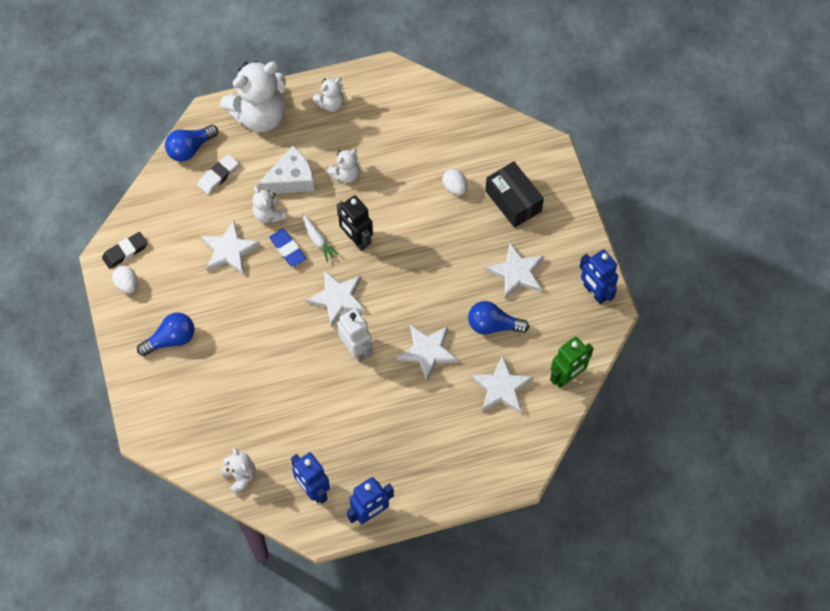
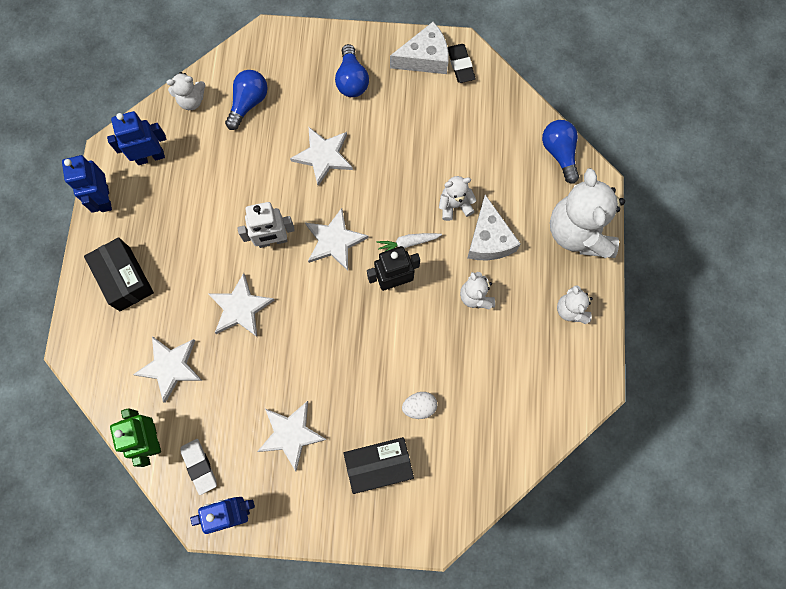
camera: 110 degrees right, 10 degrees up
white egg [112,266,138,293] -> white cheese [390,22,449,74]
white eraser [198,154,239,194] -> white eraser moved to [181,439,217,495]
white star [201,221,261,275] -> white star moved to [290,127,353,186]
blue eraser [269,229,306,267] -> none
blue light bulb [468,301,529,334] -> blue light bulb moved to [225,70,268,130]
none -> black box [84,237,154,311]

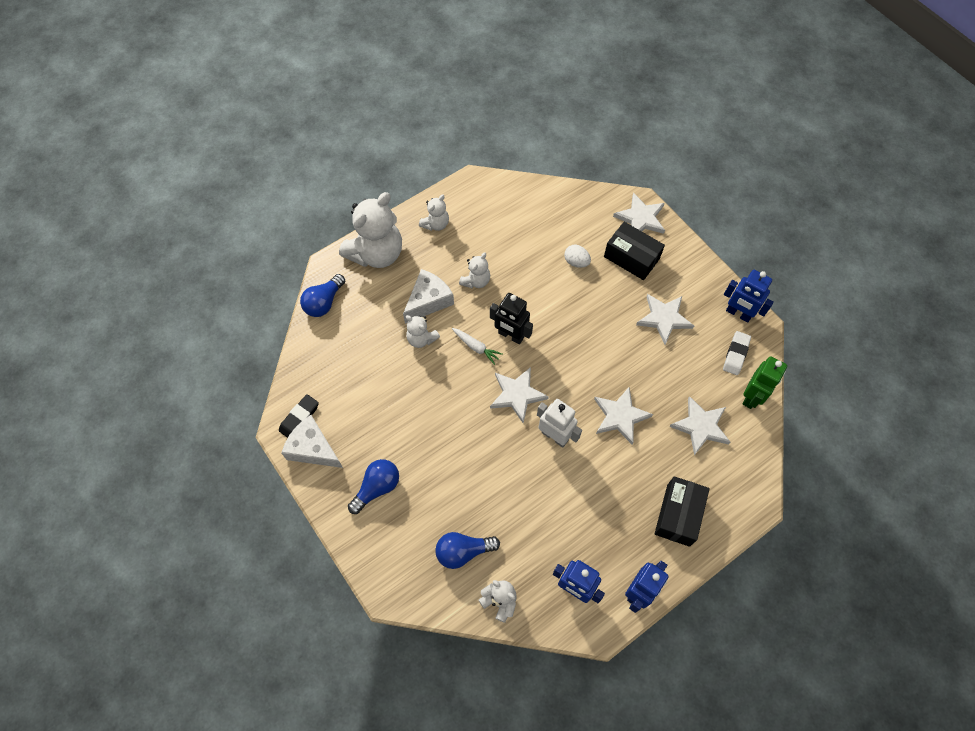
camera: 130 degrees left, 10 degrees down
white star [290,127,353,186] -> white star moved to [613,193,665,234]

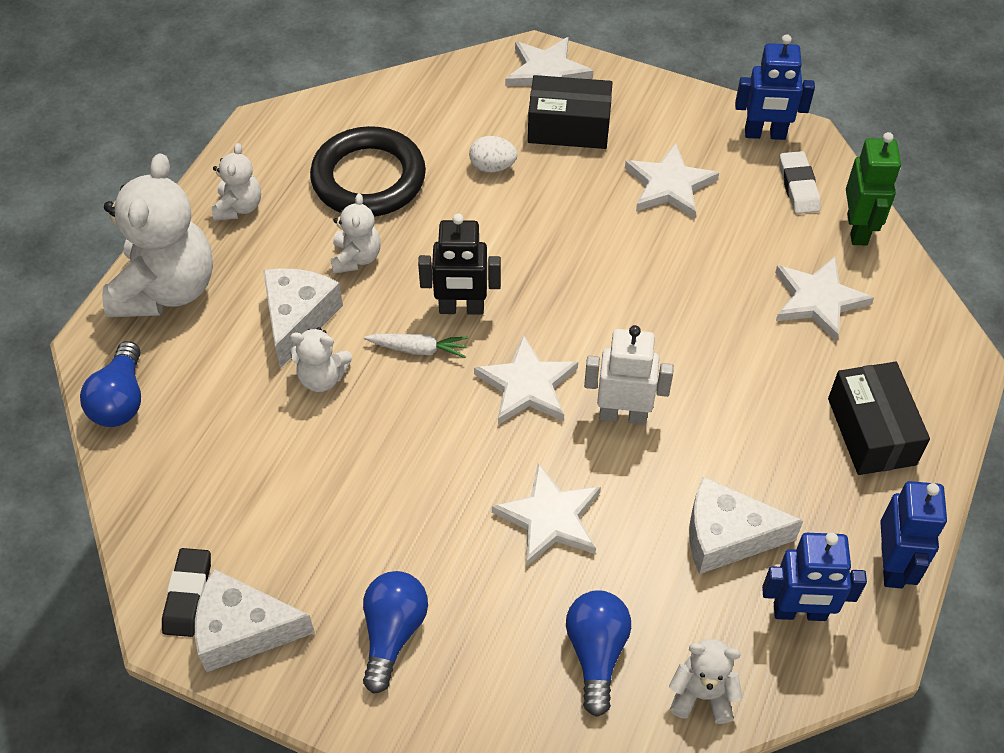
camera: 30 degrees left, 10 degrees down
blue light bulb [435,532,500,569] -> blue light bulb turned 135 degrees clockwise [566,590,631,717]
white star [594,387,653,445] -> white star moved to [492,463,601,567]
none -> black ring [310,126,426,217]
none -> white cheese [689,477,803,574]

